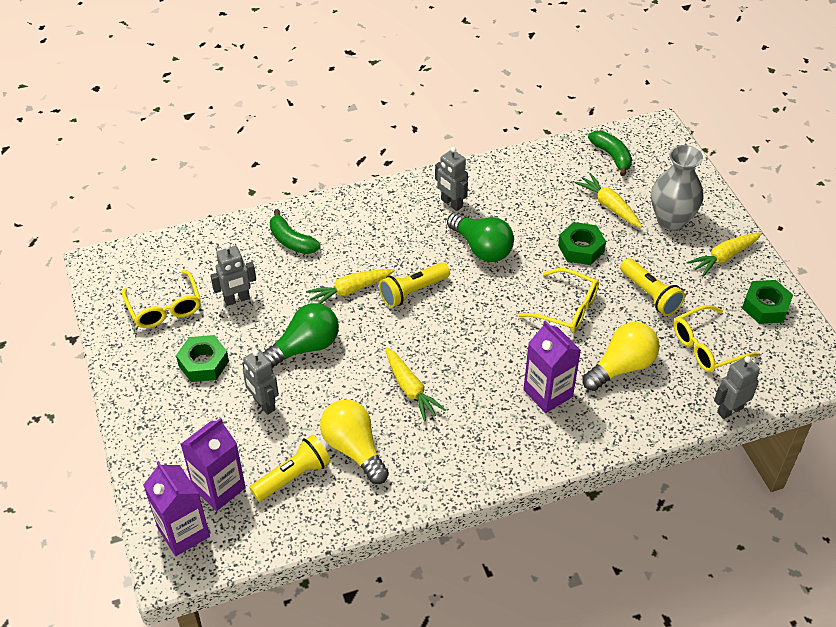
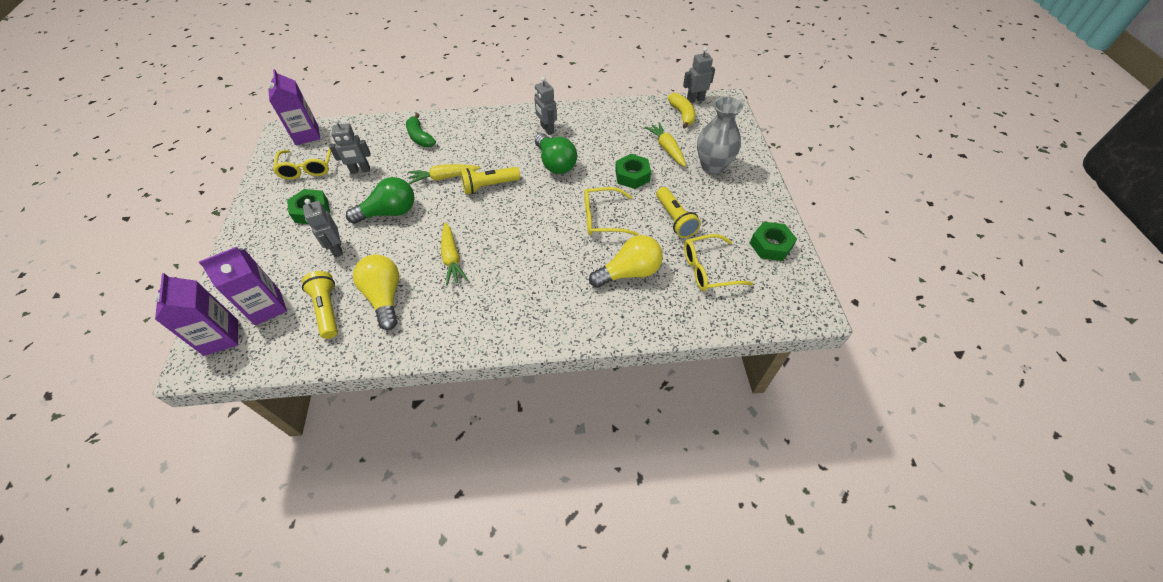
camera: 15 degrees right, 5 degrees up
yellow flashlight [250,435,331,501] -> yellow flashlight turned 90 degrees counterclockwise [302,271,338,339]
yellow glasses [518,268,599,333] -> yellow glasses turned 135 degrees clockwise [584,187,639,236]
purple carton [523,320,581,413] -> purple carton moved to [268,69,320,145]
green banana [588,131,632,176] -> yellow banana [668,93,696,129]
yellow carrot [687,232,762,277] -> none
grey robot [714,356,760,419] -> grey robot moved to [683,47,715,103]

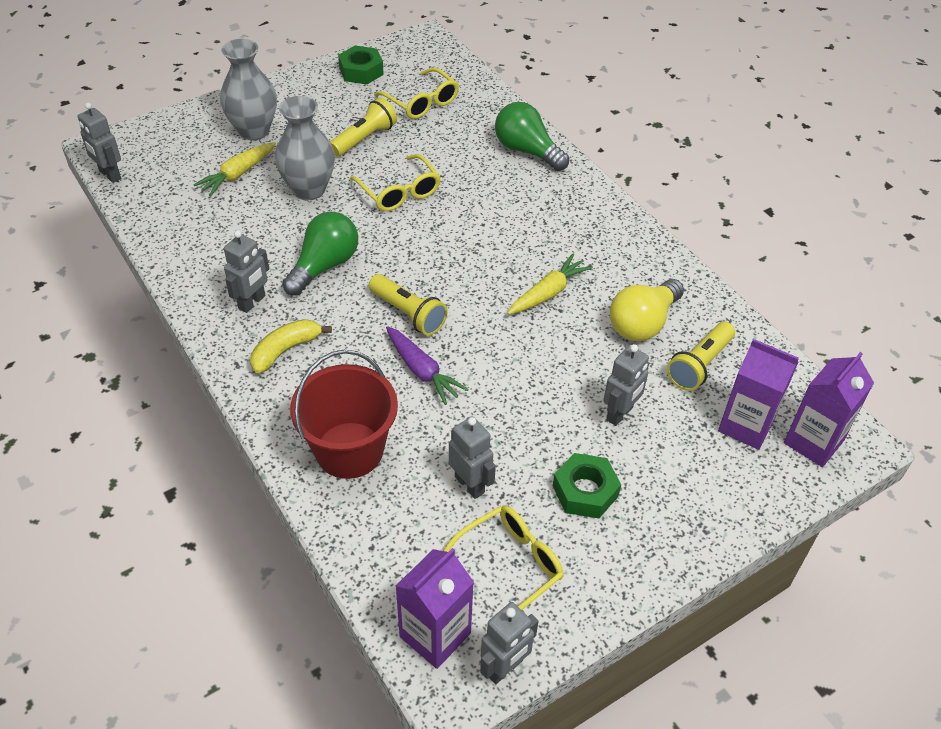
camera: 120 degrees left, 5 degrees down
green light bulb [346,177,415,224] -> green light bulb moved to [495,102,569,171]
green banana [406,113,436,147] -> red bucket [290,350,398,479]
yellow carrot [408,164,480,184] -> purple carrot [386,326,469,405]
yellow light bulb [589,235,663,288] -> none
green nut [615,154,651,189] -> grey vase [275,96,335,200]
yellow banana [668,93,696,129] -> yellow banana moved to [250,319,332,374]
none -> grey robot [480,602,539,684]

